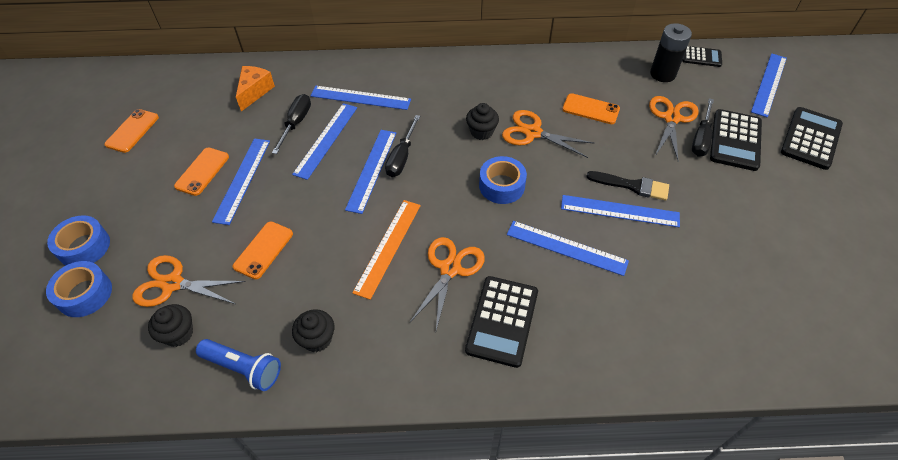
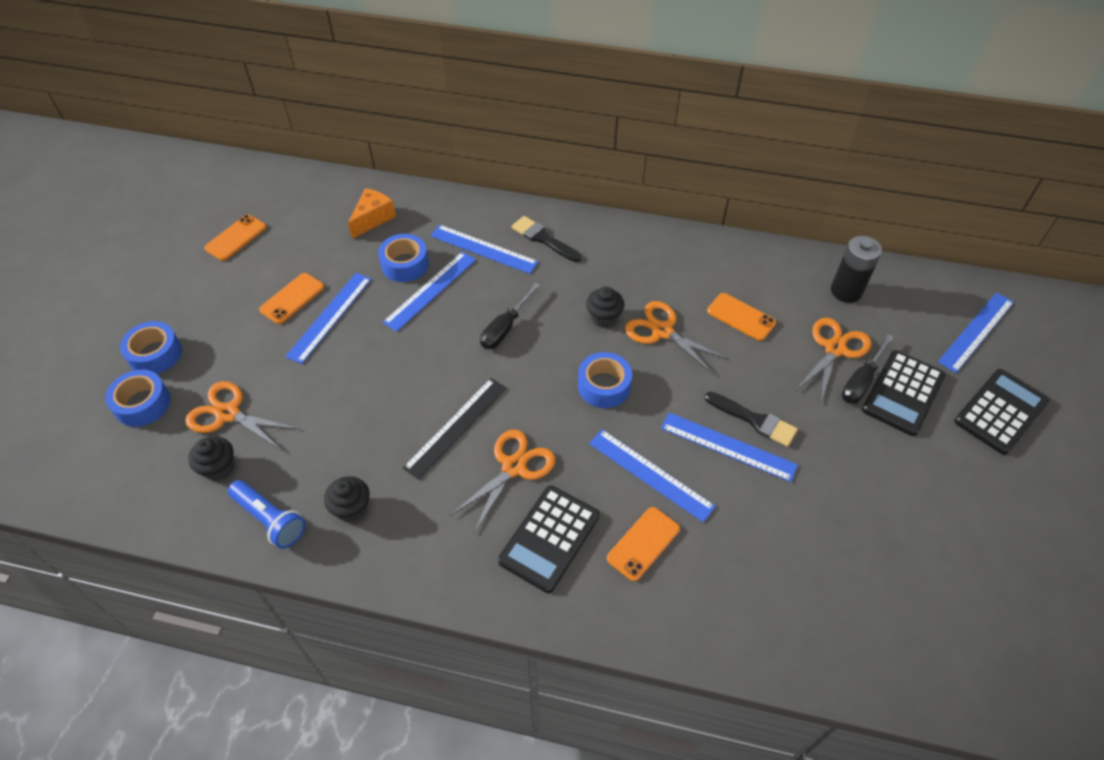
camera: 15 degrees right, 0 degrees up
orange phone [233,222,293,279] -> orange phone moved to [607,507,680,581]
black screwdriver [272,94,311,154] -> blue tape [378,234,429,282]
blue ruler [345,130,396,214] -> none
orange ruler [352,200,421,300] -> black ruler [403,378,507,480]
black calculator [682,46,722,67] -> none
none -> black brush [512,216,581,262]

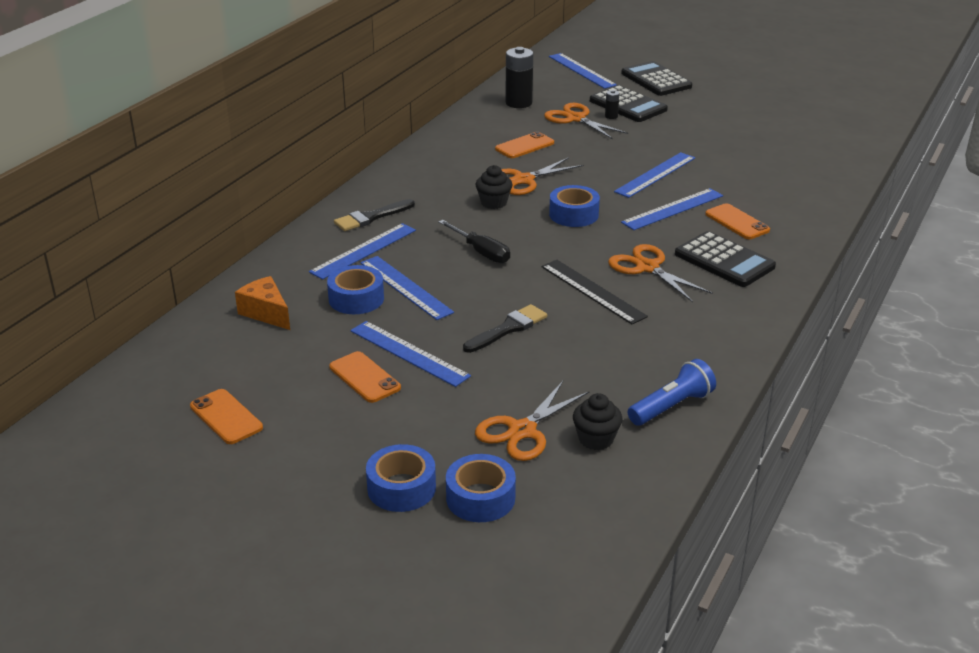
camera: 75 degrees left, 20 degrees down
black cupcake [324,476,370,522] -> none
black brush [705,391,798,447] -> black brush moved to [463,304,547,353]
black screwdriver [842,334,894,404] -> black battery [605,90,619,119]

